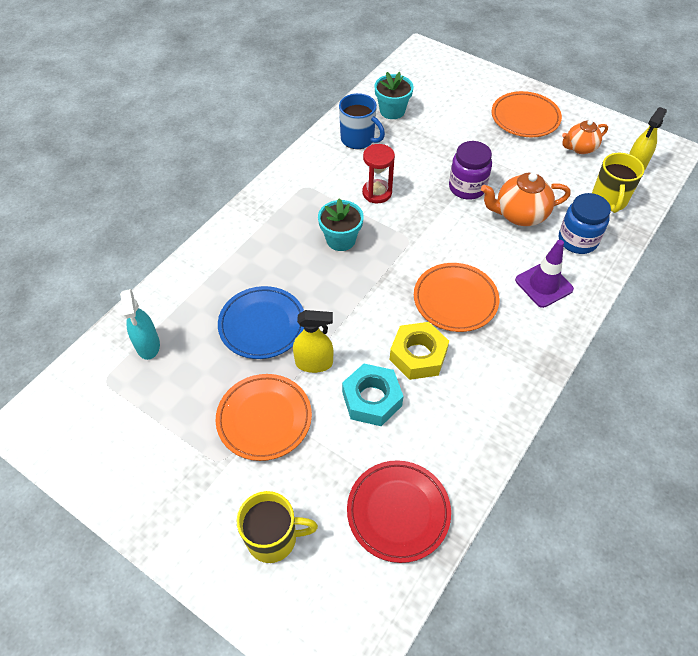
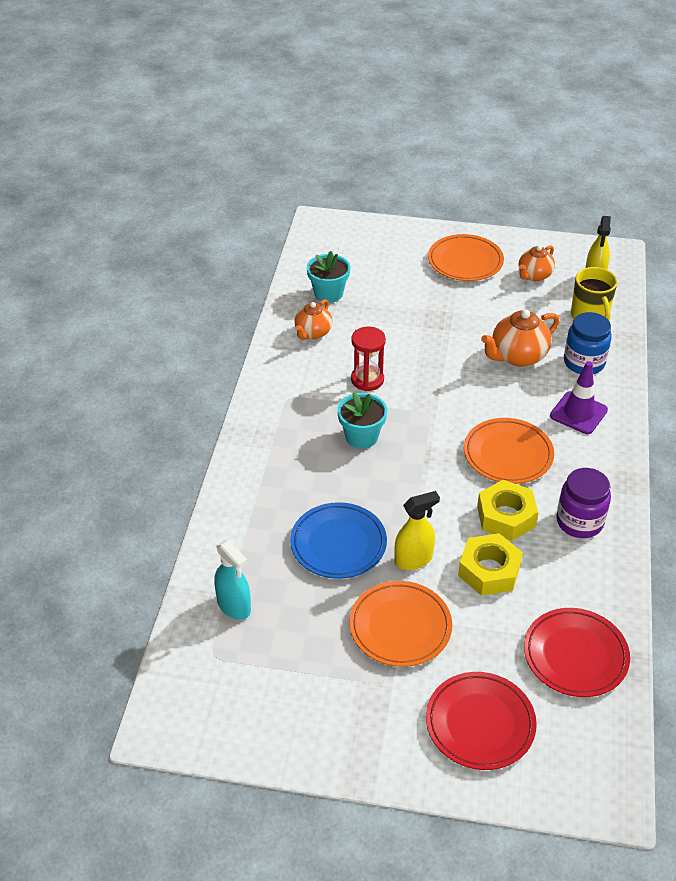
camera: 25 degrees left, 10 degrees down
yellow mug [236,491,318,563] -> red plate [426,672,537,770]
blue mug [339,93,385,149] -> orange teapot [295,299,332,340]
turquoise nut [342,364,403,426] -> yellow nut [458,533,523,596]
purple jar [449,141,492,200] -> purple jar moved to [556,468,611,538]

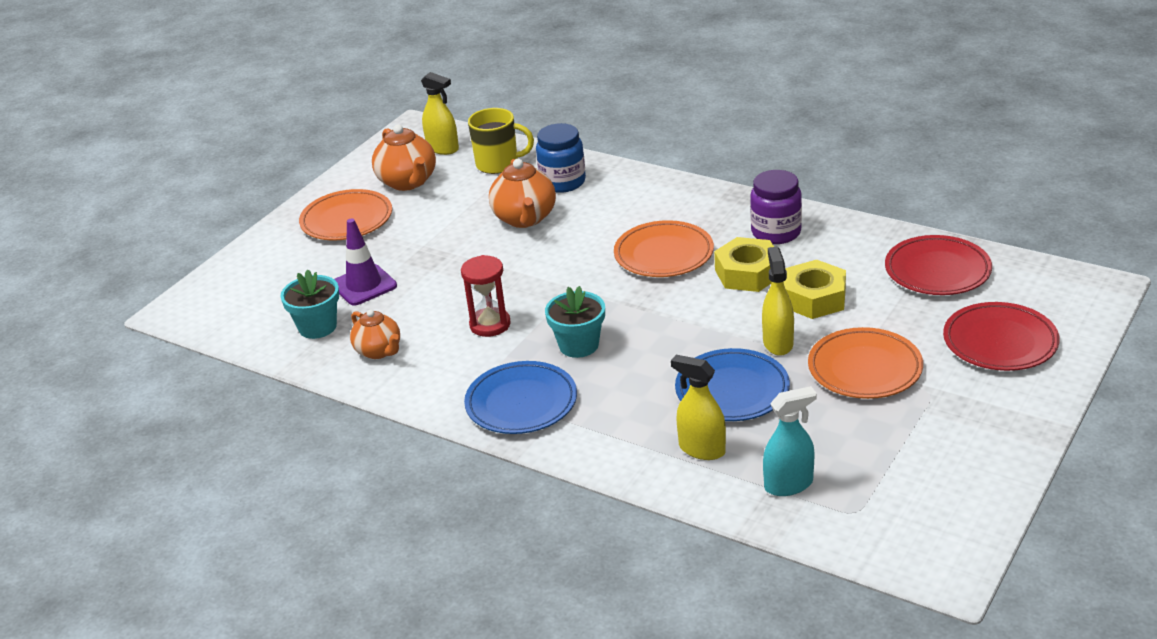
camera: 65 degrees left, 10 degrees down
orange teapot [519,245,555,281] -> orange teapot [372,124,436,191], size x1.51
purple traffic cone [550,361,608,434] -> purple traffic cone moved to [334,218,397,305]
none -> blue plate [464,361,577,434]
none -> yellow spray bottle [671,355,726,460]

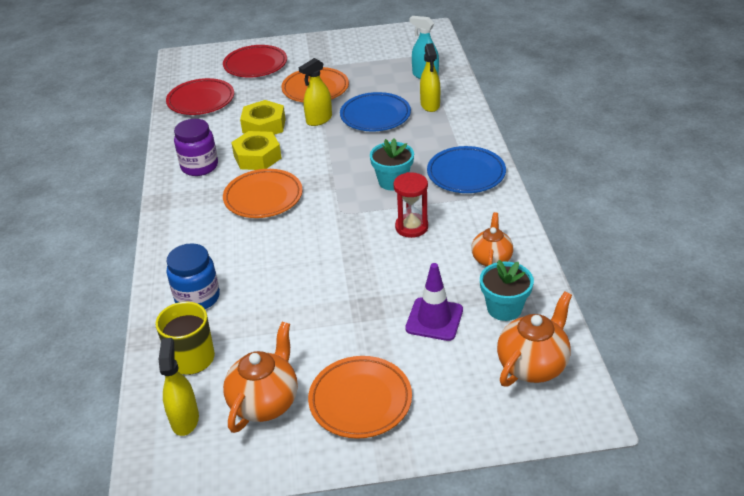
camera: 130 degrees left, 5 degrees up
orange teapot [489,159,556,228] -> orange teapot moved to [497,292,572,387]

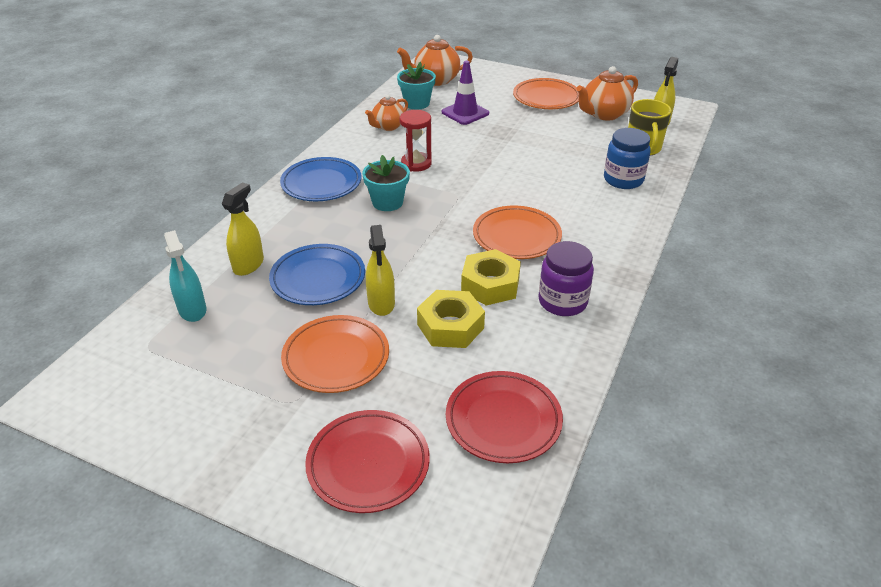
camera: 150 degrees left, 0 degrees up
yellow spray bottle [299,58,332,126] -> yellow spray bottle turned 90 degrees clockwise [366,225,395,316]

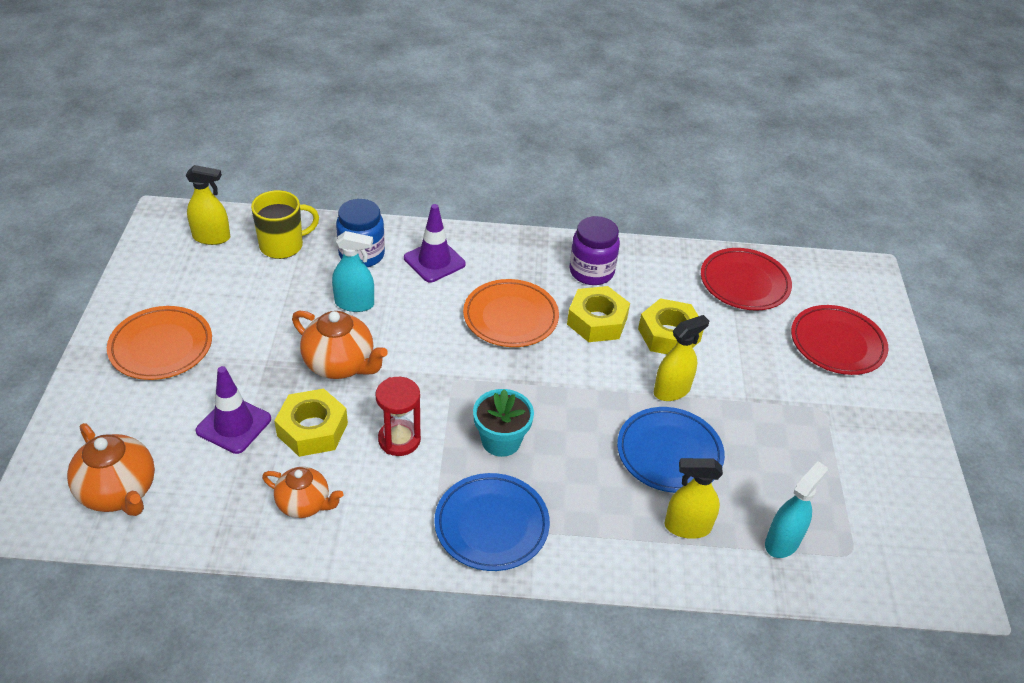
camera: 115 degrees left, 5 degrees up
orange plate [281,315,389,393] -> none
turquoise flower pot [397,62,436,110] -> none
orange teapot [577,66,638,121] -> orange teapot moved to [292,311,388,379]
none -> yellow nut [274,389,348,457]
none -> turquoise spray bottle [332,231,374,312]
none -> purple traffic cone [404,204,466,282]

